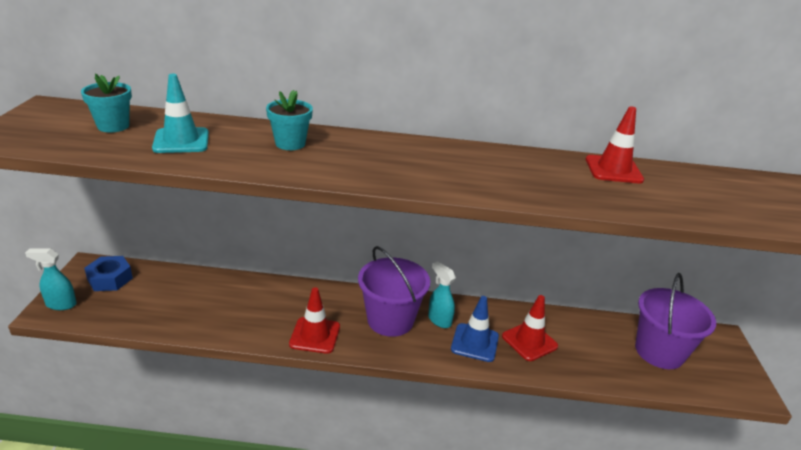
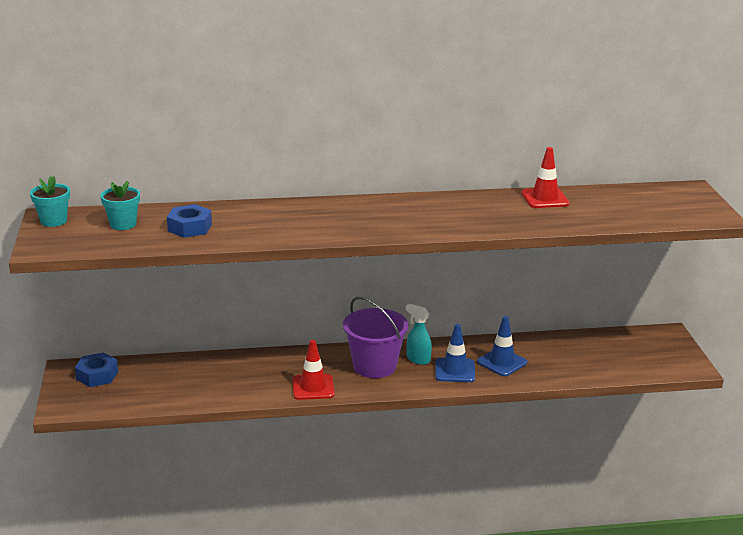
camera: 10 degrees left, 5 degrees down
turquoise spray bottle [25,248,77,310] -> none
turquoise traffic cone [152,74,209,153] -> blue nut [167,204,212,238]
turquoise flower pot [266,90,313,150] -> turquoise flower pot moved to [30,176,70,227]
red traffic cone [502,295,558,361] -> blue traffic cone [477,316,527,376]
purple bucket [635,273,716,369] -> none

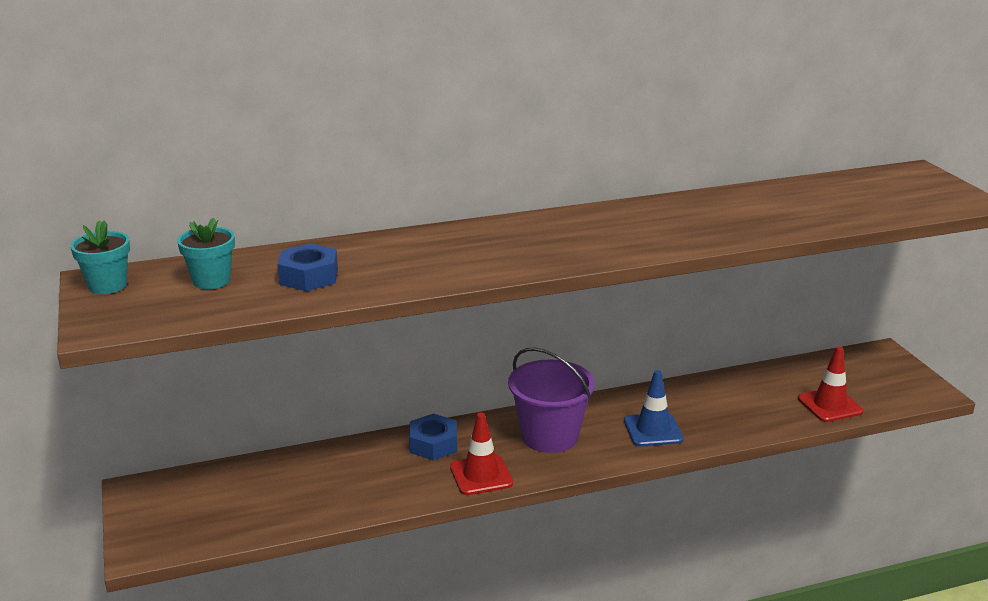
camera: 10 degrees left, 0 degrees up
blue nut [75,352,118,387] -> blue nut moved to [409,413,457,460]
turquoise spray bottle [406,303,432,365] -> none
blue traffic cone [477,316,527,376] -> none
red traffic cone [521,147,570,208] -> red traffic cone moved to [798,347,863,422]

